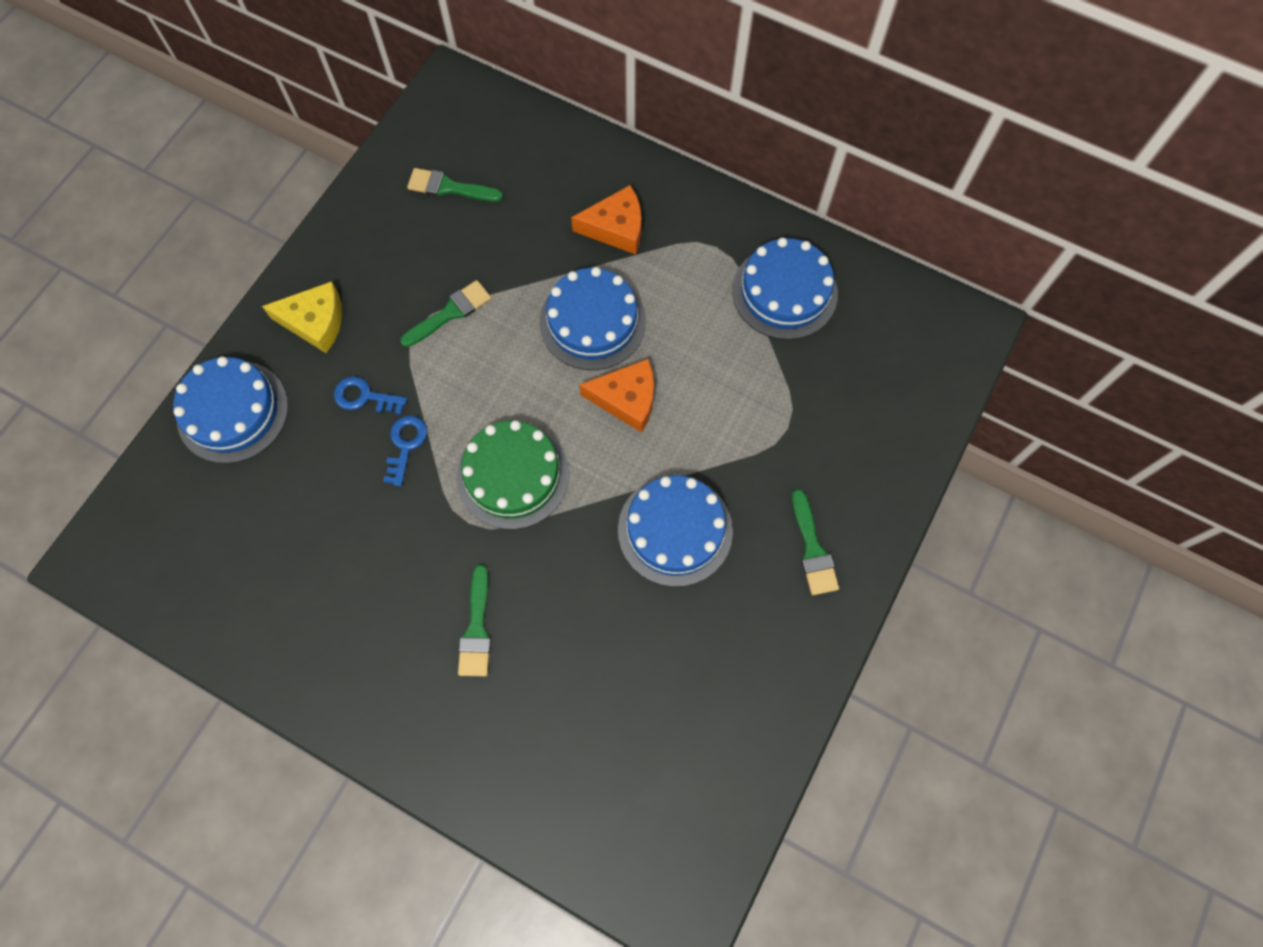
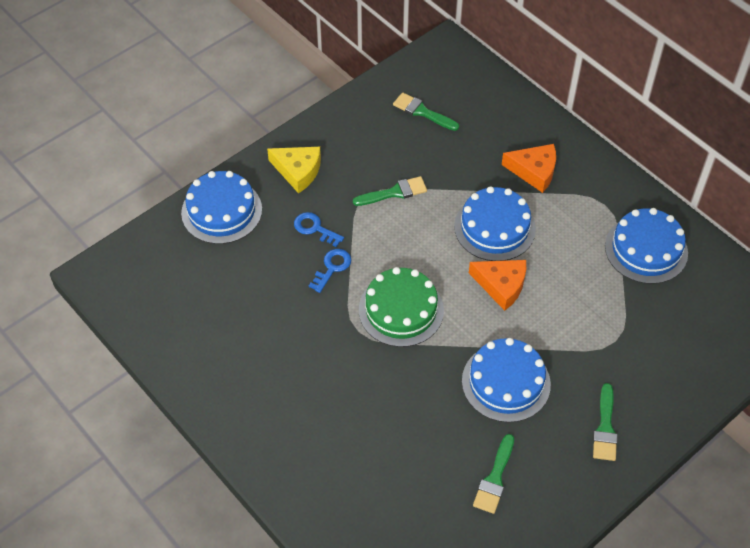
camera: 20 degrees right, 15 degrees down
green brush [458,565,491,677] -> green brush moved to [473,434,514,514]

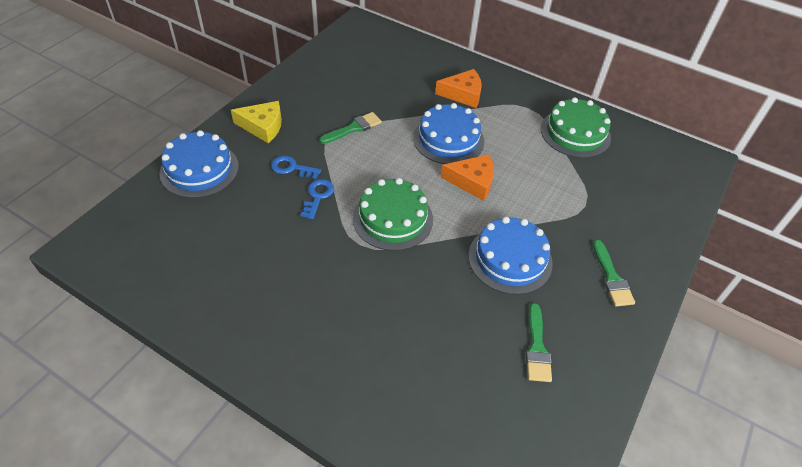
camera: 20 degrees left, 5 degrees down
green brush [393,93,459,131] -> none
blue cake [605,208,688,284] -> green cake [541,97,611,158]

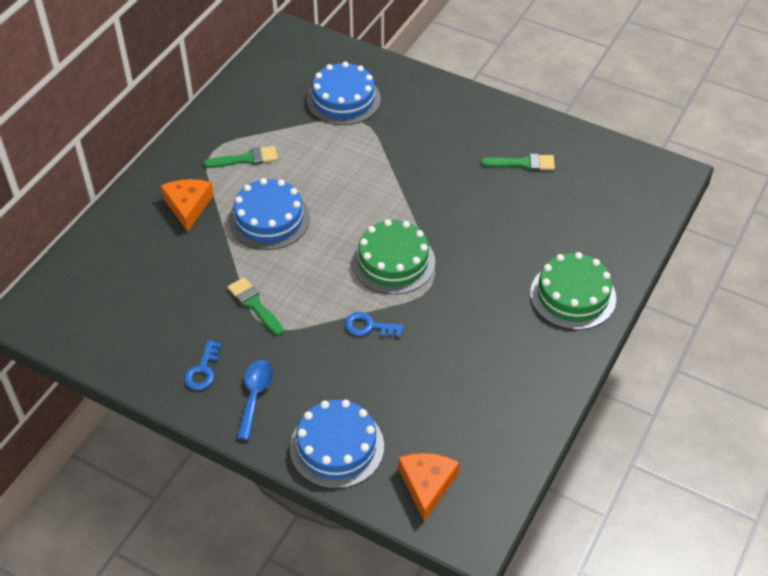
camera: 90 degrees left, 0 degrees up
yellow cheese [231,101,282,143] -> blue spoon [236,360,273,440]
blue key [271,155,321,179] -> blue key moved to [184,340,222,390]
orange cheese [441,154,494,201] -> orange cheese moved to [398,453,459,522]
blue cake [468,217,553,295] -> blue cake moved to [307,61,381,125]
green cake [541,97,611,158] -> green cake moved to [530,252,616,330]
green brush [593,240,635,307] -> green brush moved to [204,146,278,168]

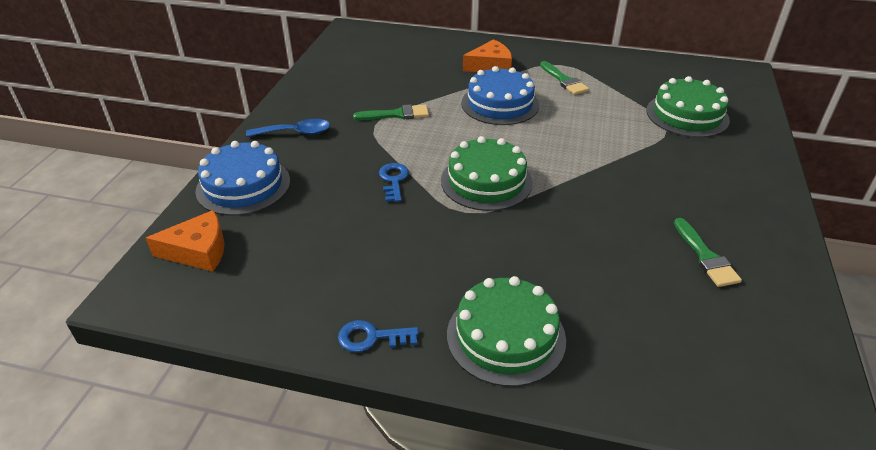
camera: 75 degrees right, 10 degrees down
blue key [184,340,222,390] -> blue key moved to [338,320,419,352]
green brush [227,277,283,335] -> green brush turned 45 degrees clockwise [353,104,429,120]
blue cake [307,61,381,125] -> green cake [646,76,730,138]

